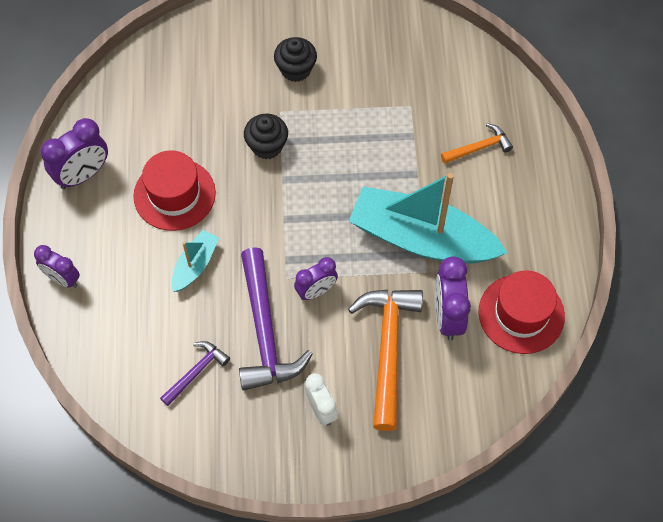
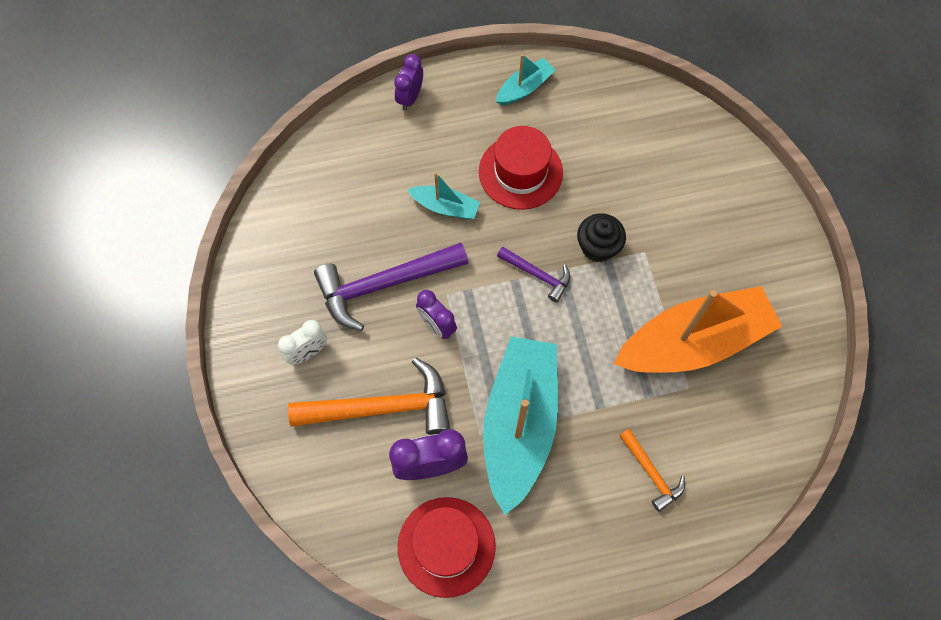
camera: 80 degrees right, 5 degrees up
purple clock [41,118,108,189] -> turquoise boat [496,54,555,105]
purple hammer [160,341,230,406] -> purple hammer moved to [497,246,570,303]
black cupcake [274,37,317,82] -> none
none -> orange boat [613,286,782,373]

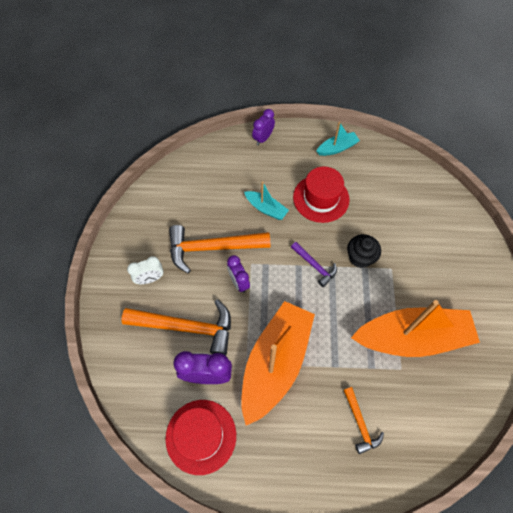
camera: 15 degrees right, 5 degrees down
purple hammer [314,243,468,331] -> orange hammer [169,225,270,273]
turquoise boat [483,336,558,515] -> orange boat [241,301,315,426]

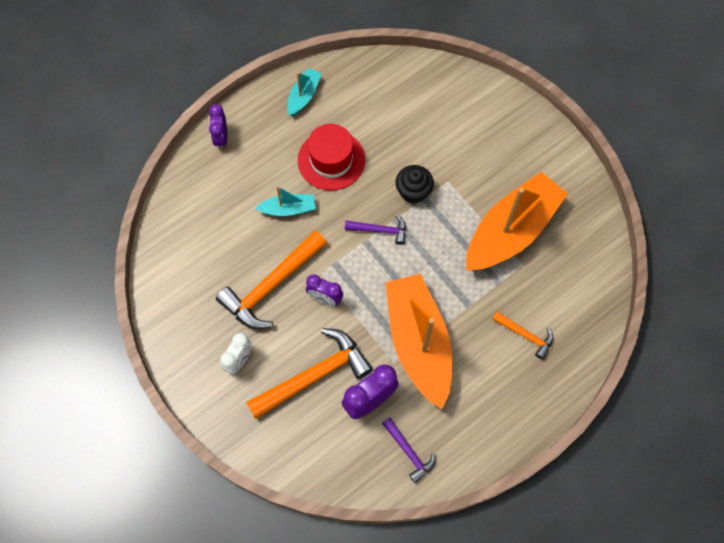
camera: 40 degrees left, 5 degrees up
red hat [165,400,236,475] -> purple hammer [382,417,435,483]

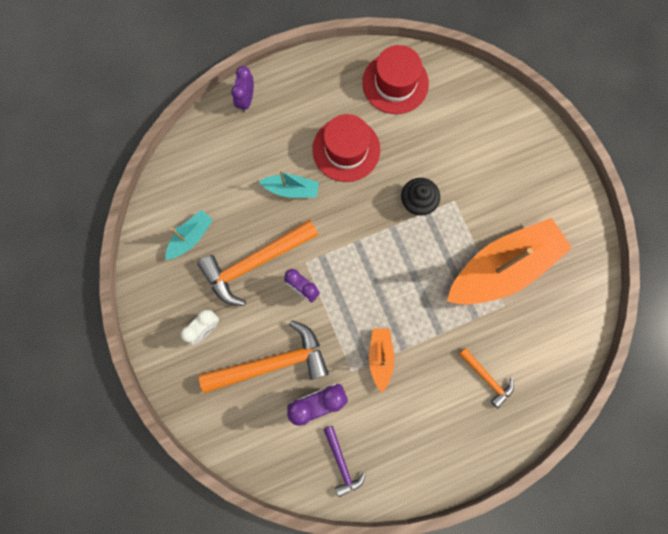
camera: 15 degrees right, 10 degrees up
turquoise boat [287,68,321,116] -> turquoise boat moved to [165,210,213,260]
purple hammer [345,214,406,245] -> none
orange boat [385,274,452,409] -> orange boat [369,328,394,392], size x0.46
none -> red hat [362,45,429,114]

